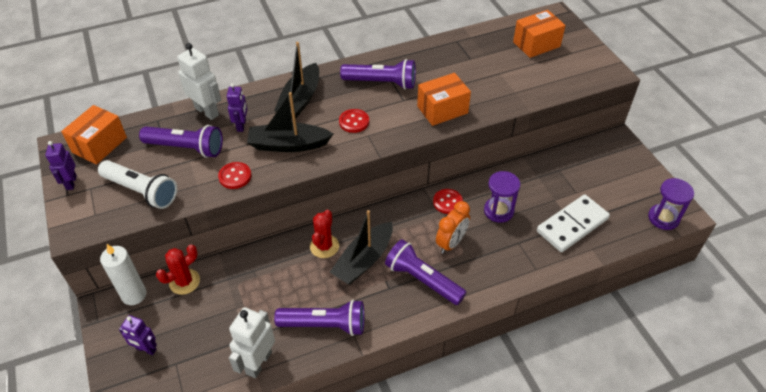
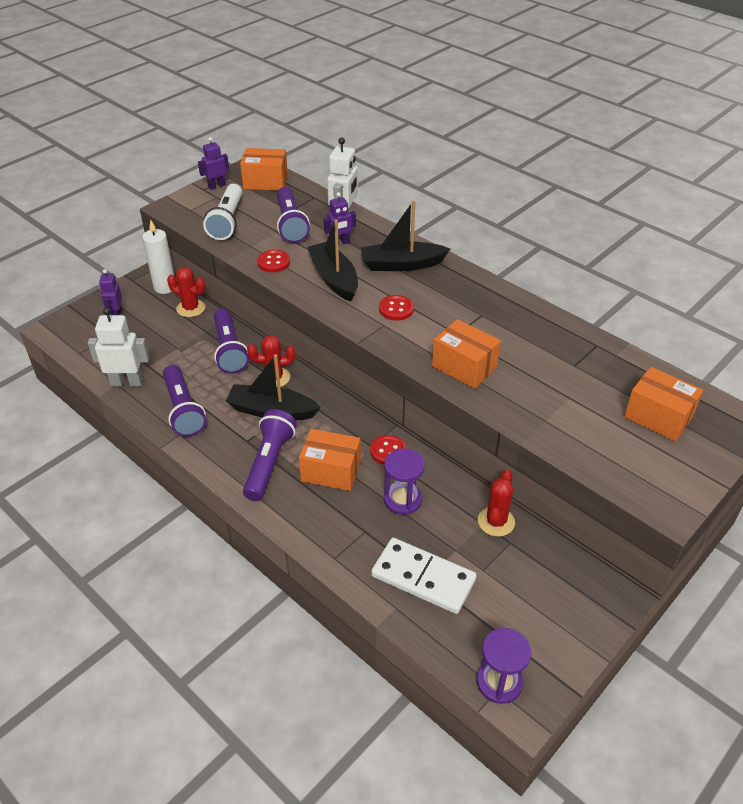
camera: 65 degrees right, 5 degrees down
purple flashlight [340,59,416,89] -> purple flashlight moved to [214,309,249,374]
orange clock [436,201,470,254] -> orange box [299,429,361,491]
none -> red cactus [478,469,515,537]

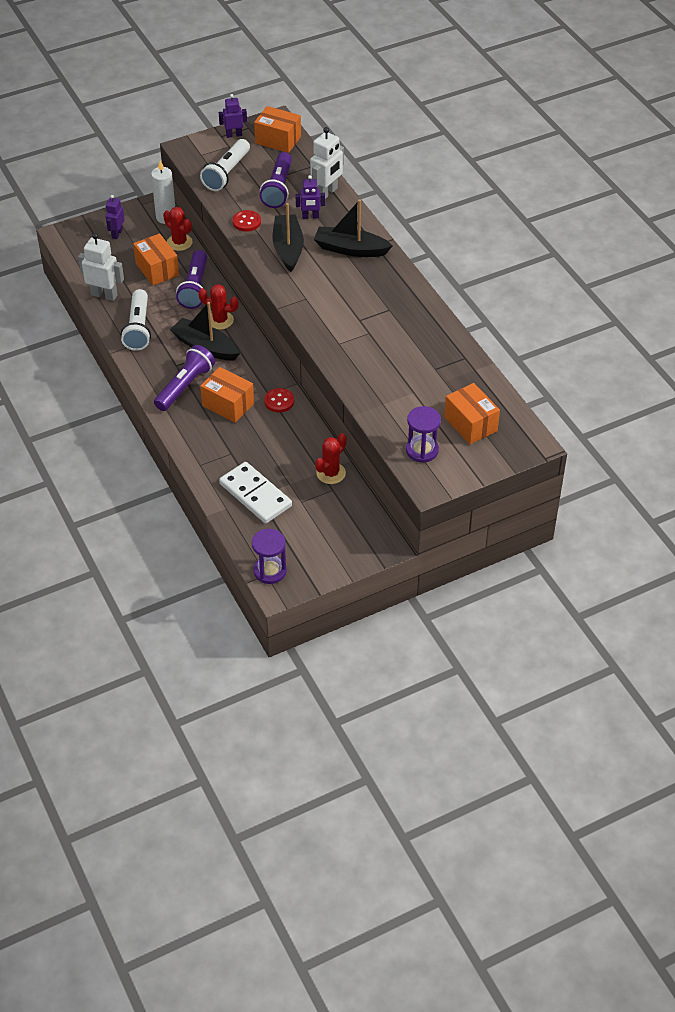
camera: 20 degrees right, 5 degrees up
purple flashlight [163,365,206,437] -> white flashlight [121,289,151,351]
red button [379,295,414,320] -> none
purple hourglass [384,449,425,515] -> purple hourglass moved to [406,406,441,463]
orange box [432,319,501,389] -> orange box moved to [133,233,179,285]

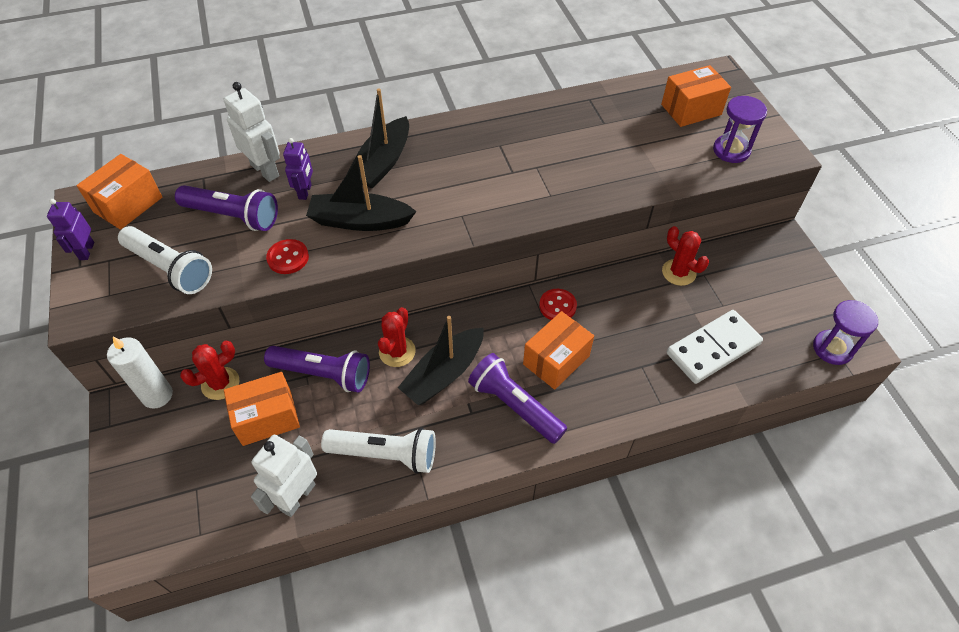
camera: 80 degrees left, 5 degrees up
purple robot [106,195,125,239] -> none

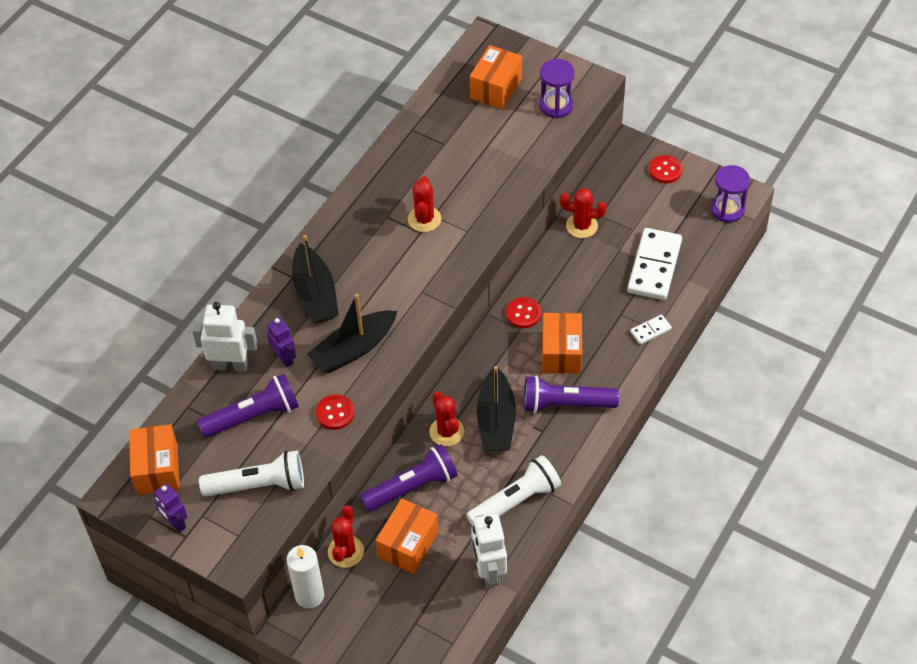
camera: 40 degrees left, 0 degrees up
none -> red cactus [408,176,441,232]
none -> white domino [630,314,672,344]
none -> red button [649,155,682,183]

